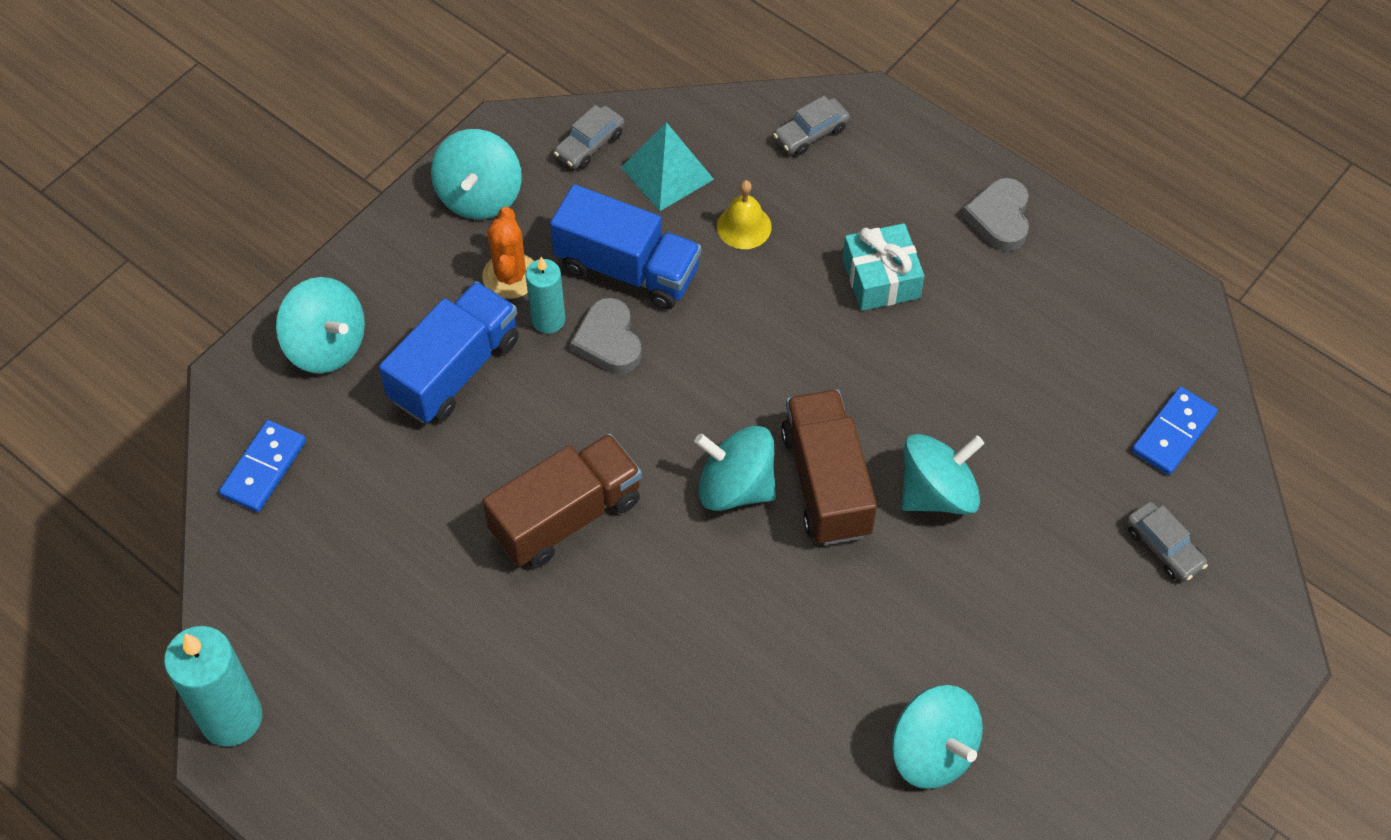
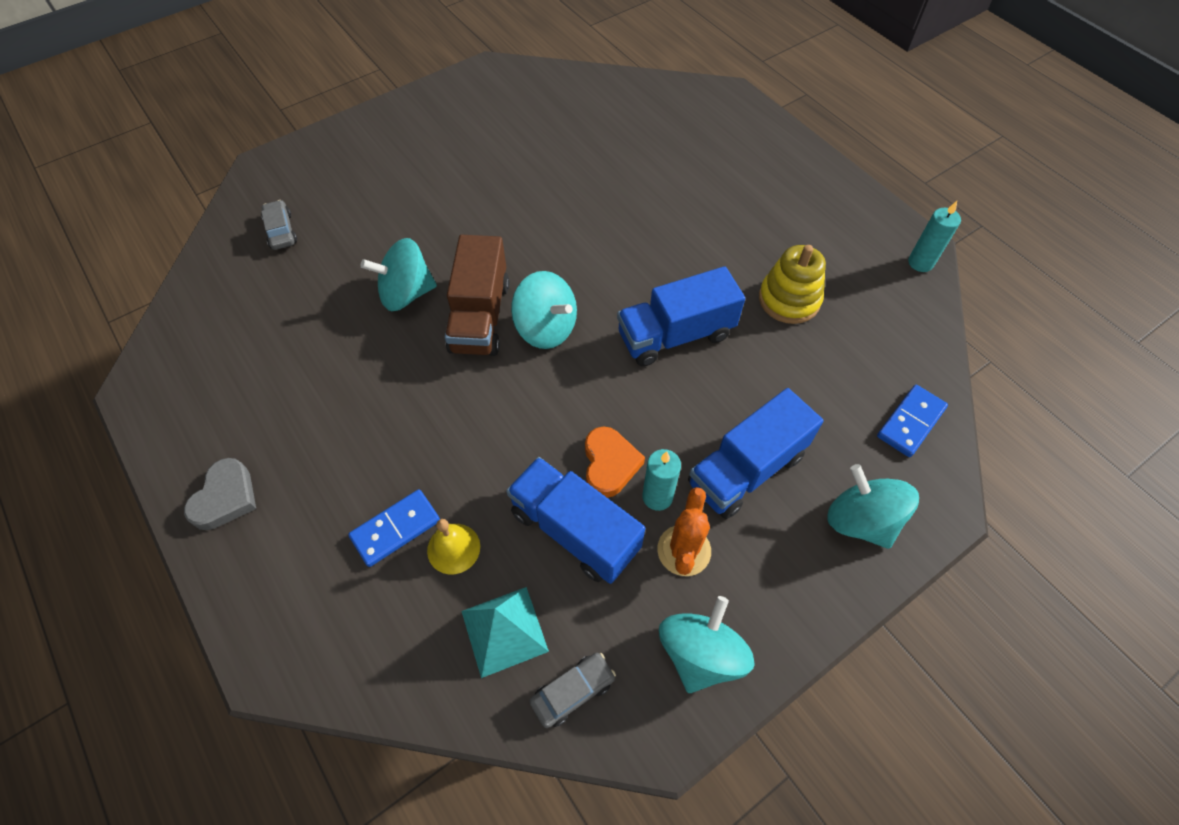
camera: 165 degrees left, 0 degrees up
turquoise candle [164,626,262,747] -> turquoise candle [908,201,961,272], size x0.60
brown truck [483,434,642,568] -> blue truck [617,266,745,367]
grey heart [570,298,642,374] -> orange heart [585,427,645,498]
grey car [773,96,850,155] -> none
turquoise gift [842,223,924,311] -> none
turquoise spinning top [892,685,983,789] -> none
blue domino [1132,387,1218,475] -> blue domino moved to [348,489,440,567]
none -> yellow stacking toy [759,245,826,324]

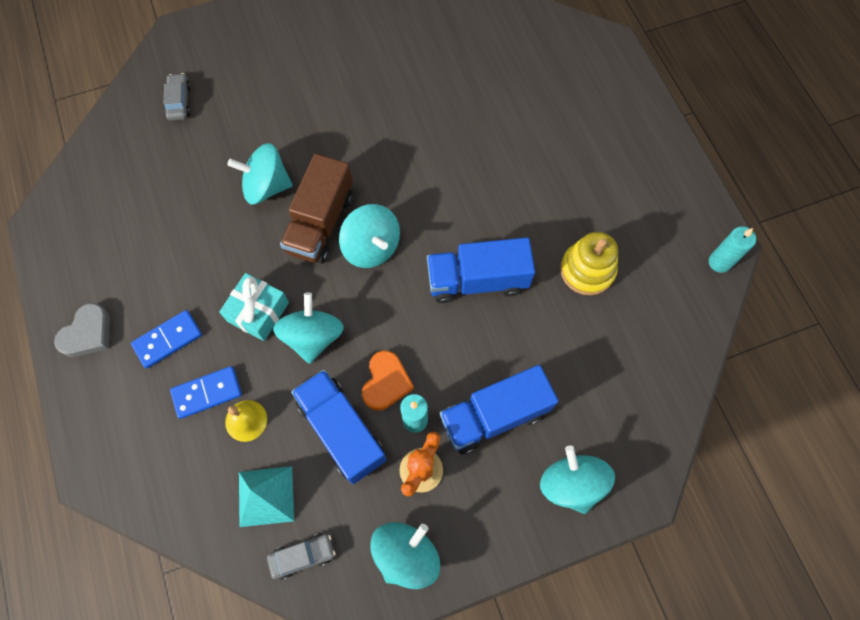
camera: 15 degrees right, 10 degrees up
blue domino [877,385,948,457] -> blue domino moved to [131,310,202,369]
none -> turquoise gift [219,273,289,341]
none -> turquoise spinning top [273,292,344,364]

